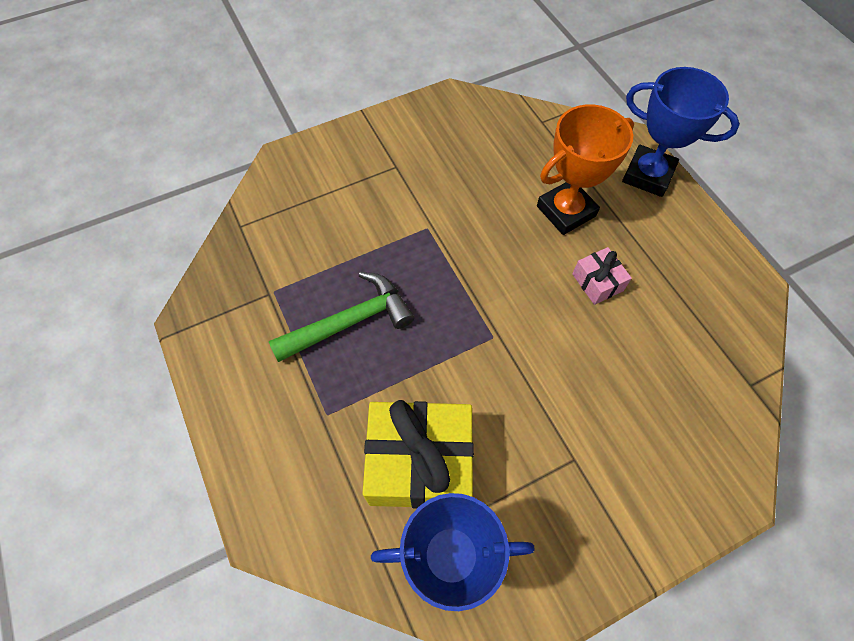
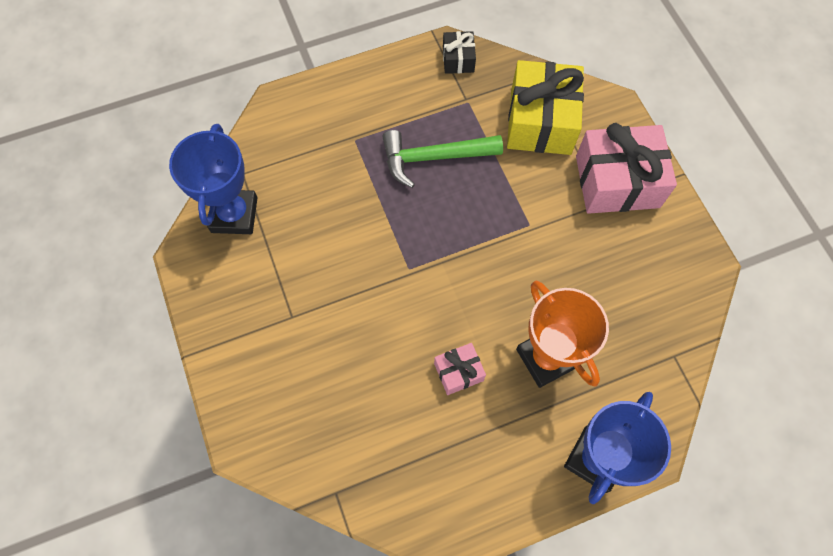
camera: 95 degrees right, 5 degrees up
green hammer [269,272,414,362] -> green hammer turned 105 degrees clockwise [383,130,503,188]
yellow gift [362,400,474,508] -> yellow gift moved to [507,60,584,155]
none -> black gift [443,31,476,74]
none -> pink gift [576,123,677,214]

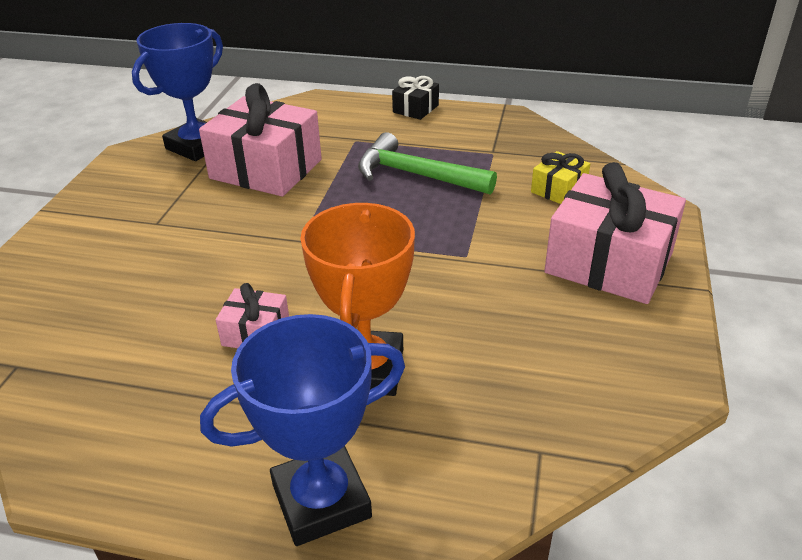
camera: 35 degrees right, 30 degrees down
black gift [443,31,476,74] -> black gift moved to [392,76,439,120]
yellow gift [507,60,584,155] -> yellow gift [531,151,590,204], size x0.48
none -> pink gift [199,83,322,196]

